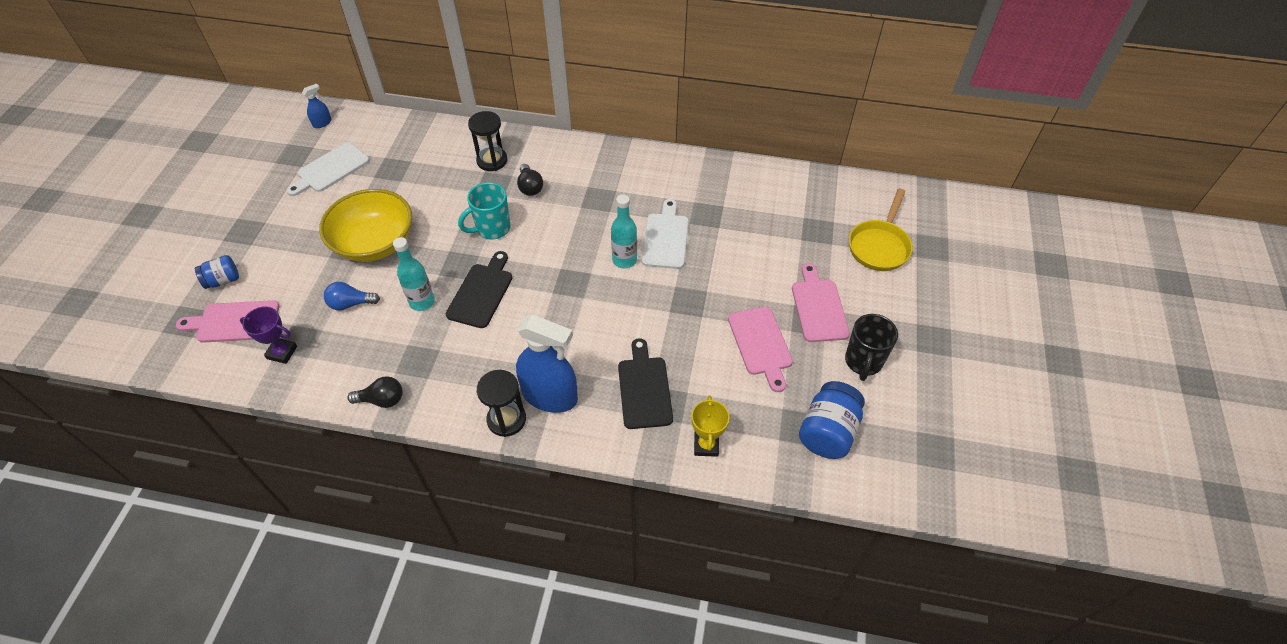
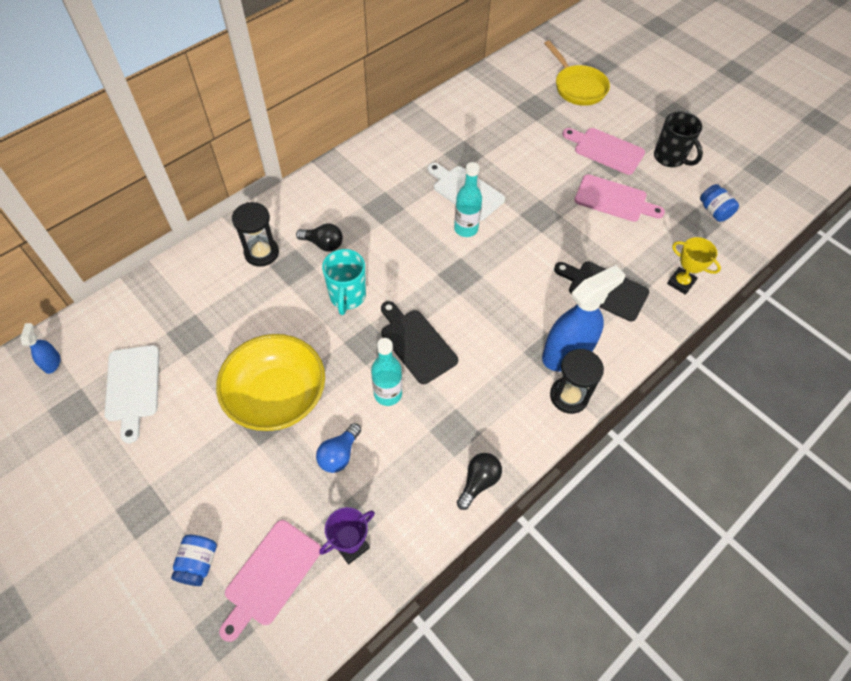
camera: 55 degrees left, 5 degrees up
blue jar [799,381,865,459] -> blue jar [700,184,739,222], size x0.60

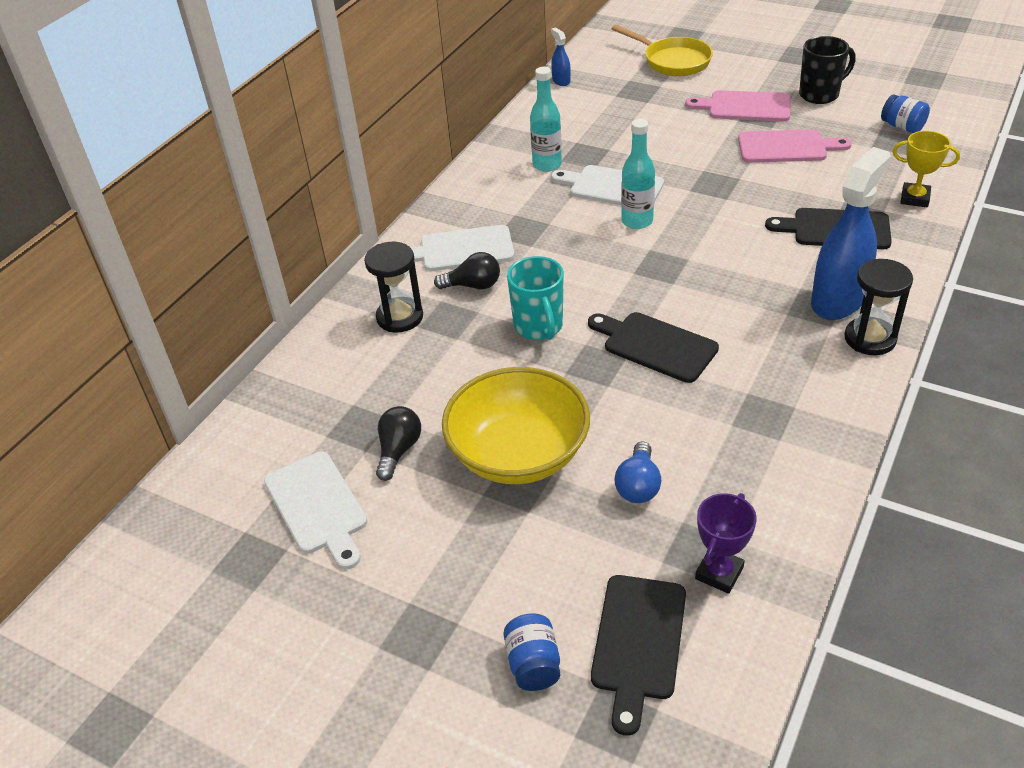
camera: 15 degrees left, 15 degrees down
blue spray bottle [20,323,60,374] -> blue spray bottle moved to [551,28,571,86]
pink cutting board [219,520,321,642] -> black cutting board [591,575,686,736]
turquoise bottle [371,338,402,406] -> turquoise bottle moved to [530,67,562,172]
black light bulb [457,453,502,510] -> black light bulb moved to [376,406,421,481]
black mug [654,111,703,167] -> black mug turned 60 degrees counterclockwise [799,36,856,104]
none -> white cutting board [411,225,514,271]

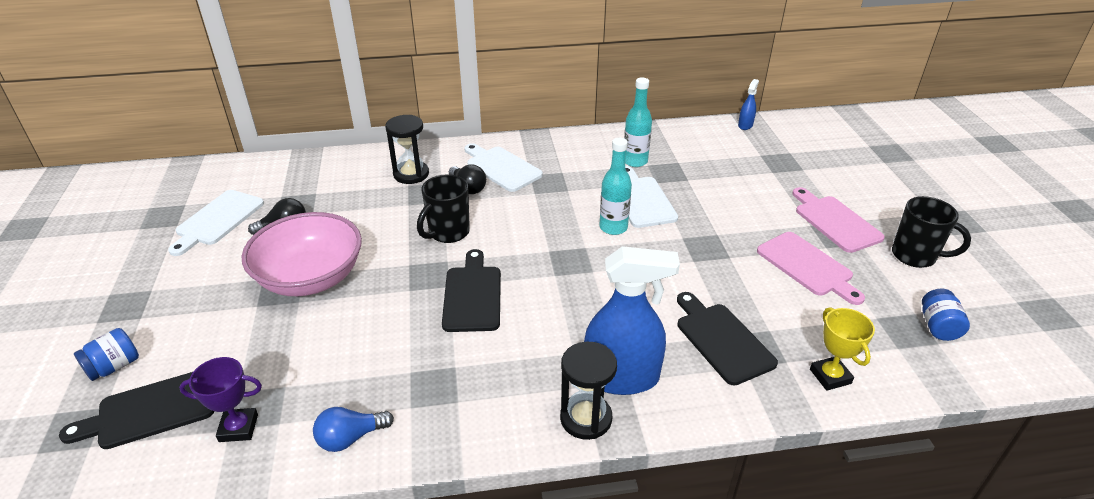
camera: 50 degrees right, 5 degrees down
yellow bowl [442,367,590,484] -> pink bowl [242,212,362,296]
turquoise mug [507,256,564,340] -> black mug [417,174,470,243]
yellow pan [611,25,713,76] -> none
blue light bulb [614,441,661,503] -> blue light bulb moved to [313,407,394,452]

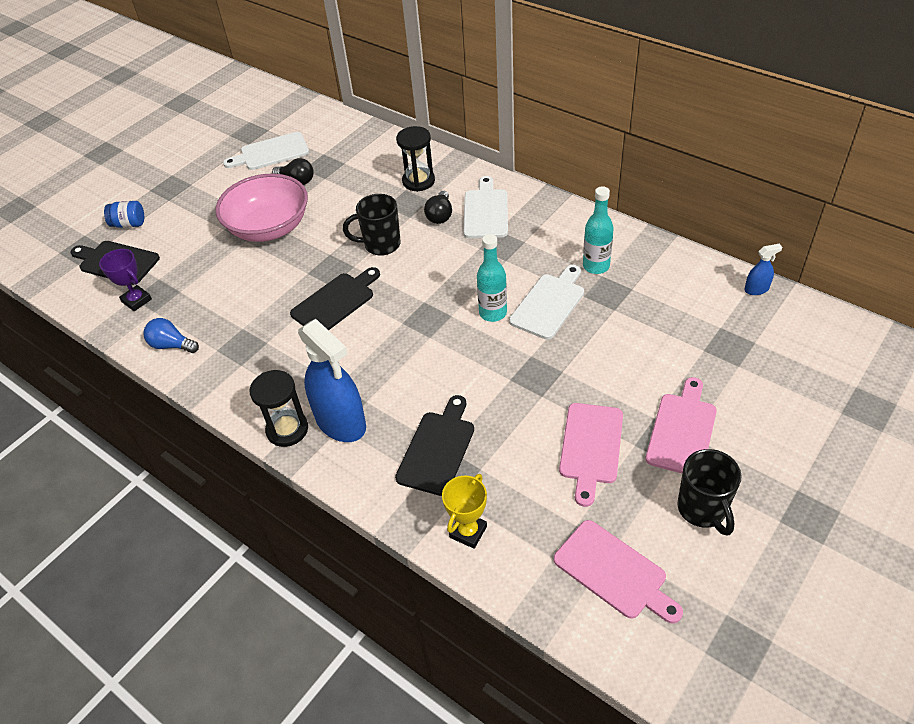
camera: 50 degrees right, 10 degrees up
blue jar [922,288,970,341] -> pink cutting board [554,520,683,624]

